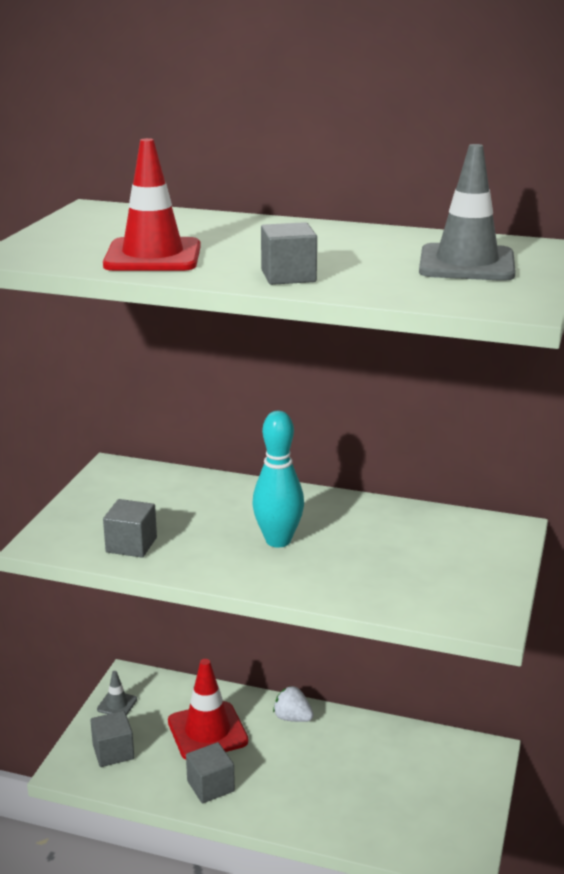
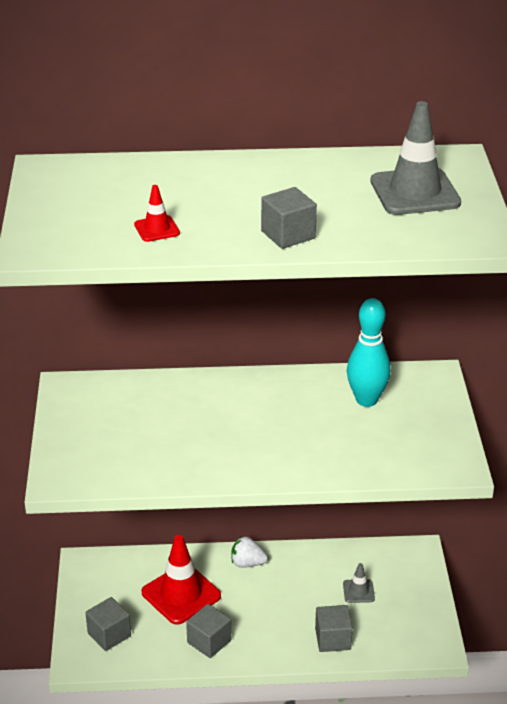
camera: 20 degrees left, 10 degrees up
grey traffic cone [97,671,137,716] -> grey traffic cone moved to [343,563,375,603]
red traffic cone [103,138,201,271] -> red traffic cone [134,185,180,242], size x0.49
grey cube [103,499,157,558] -> grey cube moved to [315,605,353,652]
turquoise bowling pin [252,411,304,548] -> turquoise bowling pin moved to [347,298,391,407]

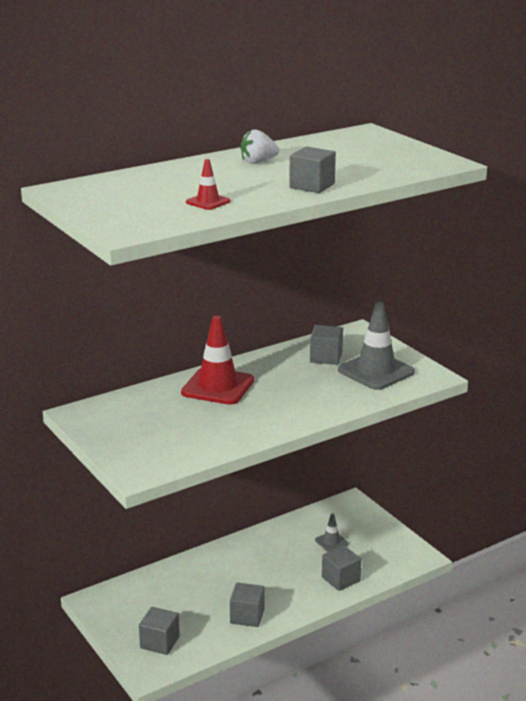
camera: 30 degrees left, 10 degrees down
red traffic cone [142,535,221,625] -> red traffic cone moved to [181,316,254,405]
white strawberry [231,537,268,568] -> white strawberry moved to [241,129,279,164]
turquoise bowling pin [347,298,391,407] -> grey cube [310,325,343,365]
grey traffic cone [370,101,461,215] -> grey traffic cone moved to [338,302,415,390]

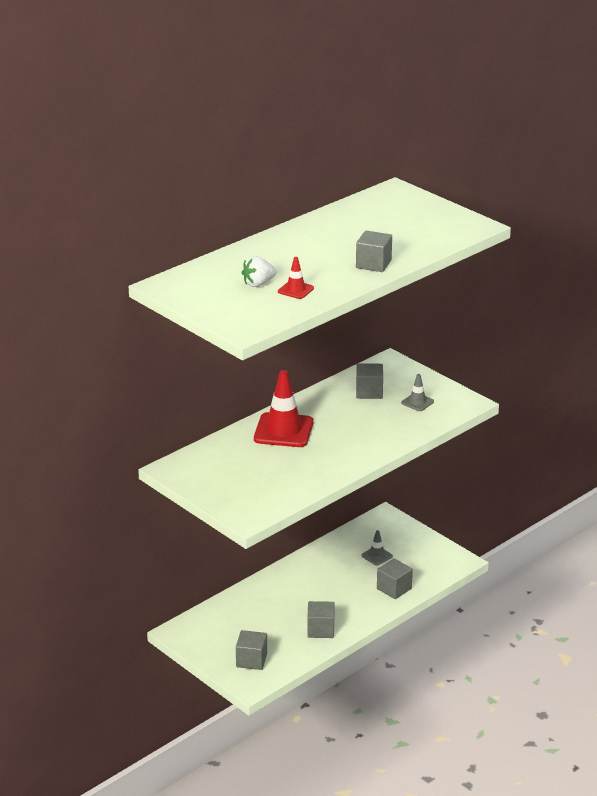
camera: 10 degrees left, 5 degrees up
white strawberry [241,129,279,164] -> white strawberry moved to [242,256,277,287]
grey traffic cone [338,302,415,390] -> grey traffic cone [401,374,434,411], size x0.49

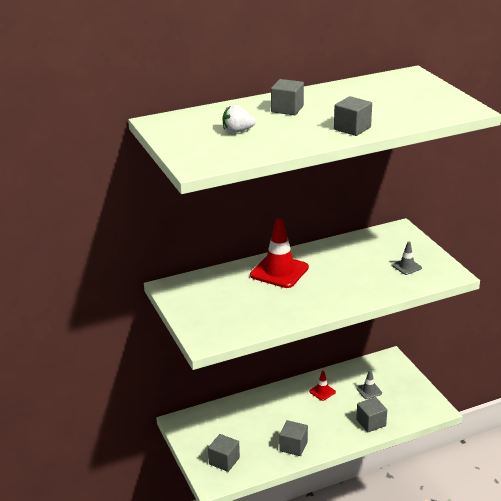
camera: 20 degrees right, 0 degrees up
red traffic cone [278,257,314,299] -> red traffic cone moved to [309,371,336,401]
grey cube [356,363,383,399] -> grey cube moved to [271,79,304,115]

